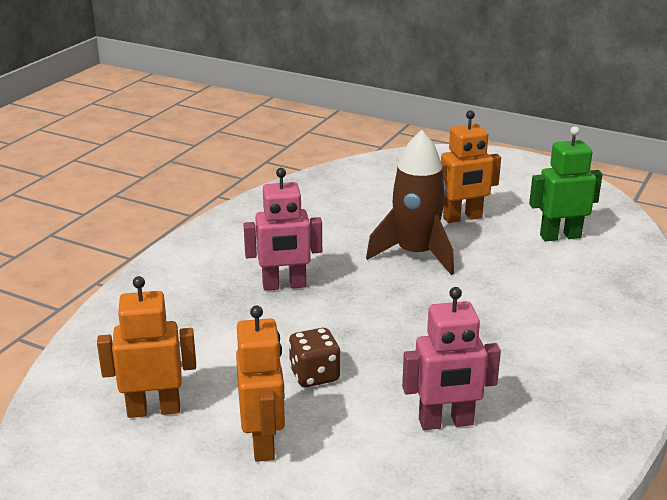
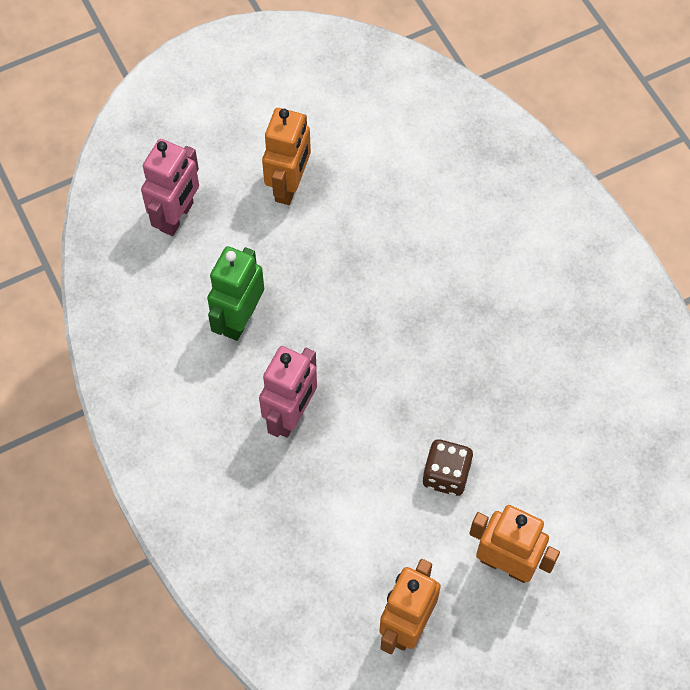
camera: 55 degrees left, 35 degrees up
brown rocket [366,130,454,275] -> none
pink robot [402,287,501,430] -> pink robot moved to [141,139,199,236]
green robot [529,126,603,241] -> green robot moved to [207,246,264,341]

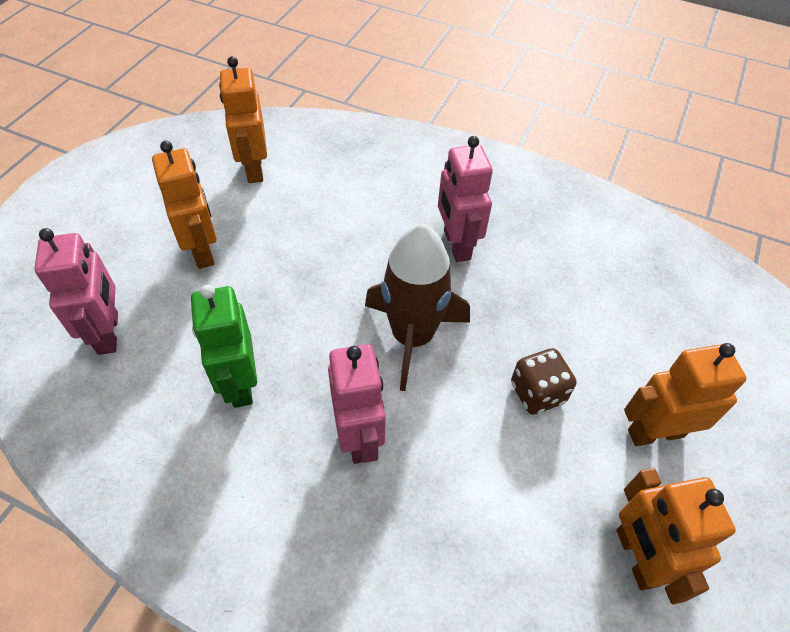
camera: 40 degrees left, 10 degrees down
none -> orange robot [219,56,267,183]
none -> brown rocket [365,223,470,391]
none -> pink robot [438,136,493,262]

